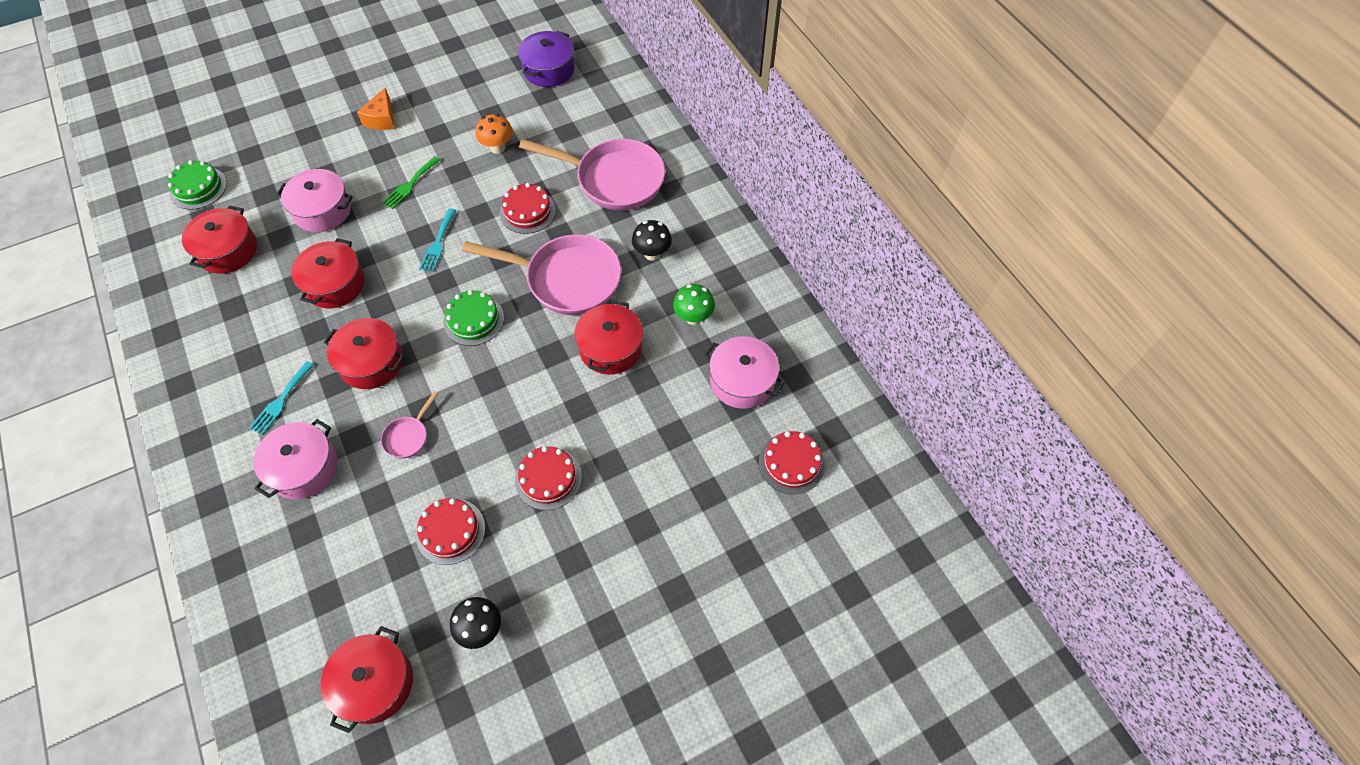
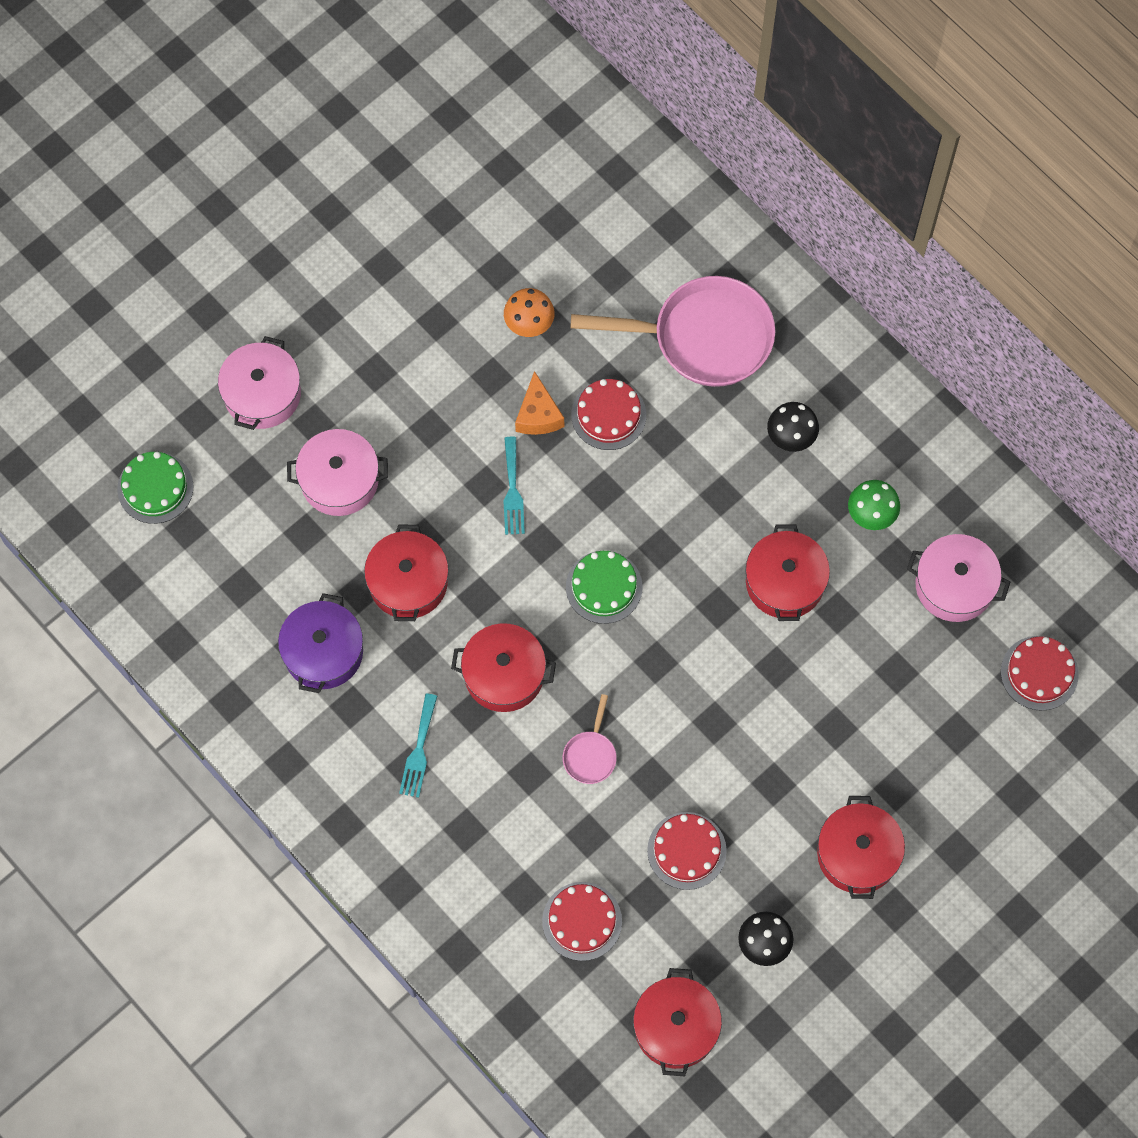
camera: 15 degrees left, 10 degrees up
red pot [182,205,257,274] -> red pot moved to [817,796,905,899]
pink pot [253,419,338,499] -> pink pot moved to [218,336,301,430]
orange cheese [357,88,395,130] -> orange cheese moved to [515,371,564,435]
green fork [382,156,440,209] -> none
pink pan [462,234,621,315] -> none
red cake [515,446,582,510] -> red cake moved to [542,882,622,961]
purple pot [518,31,575,87] -> purple pot moved to [278,593,363,693]

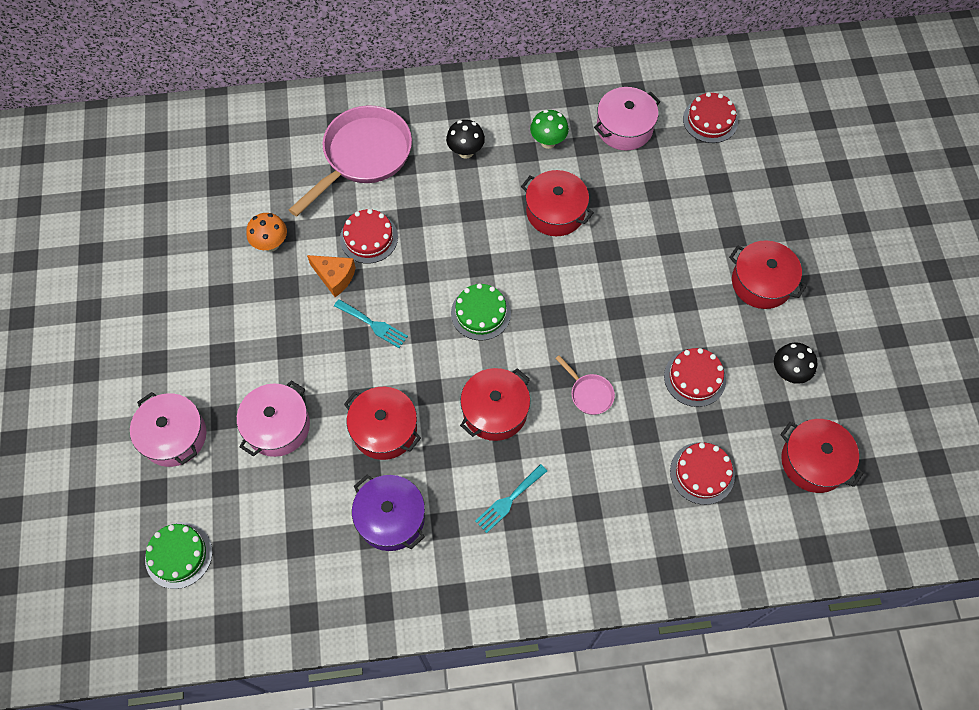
camera: 55 degrees left, 5 degrees down
turquoise fork [399,693,437,798] -> turquoise fork turned 90 degrees clockwise [475,464,547,533]

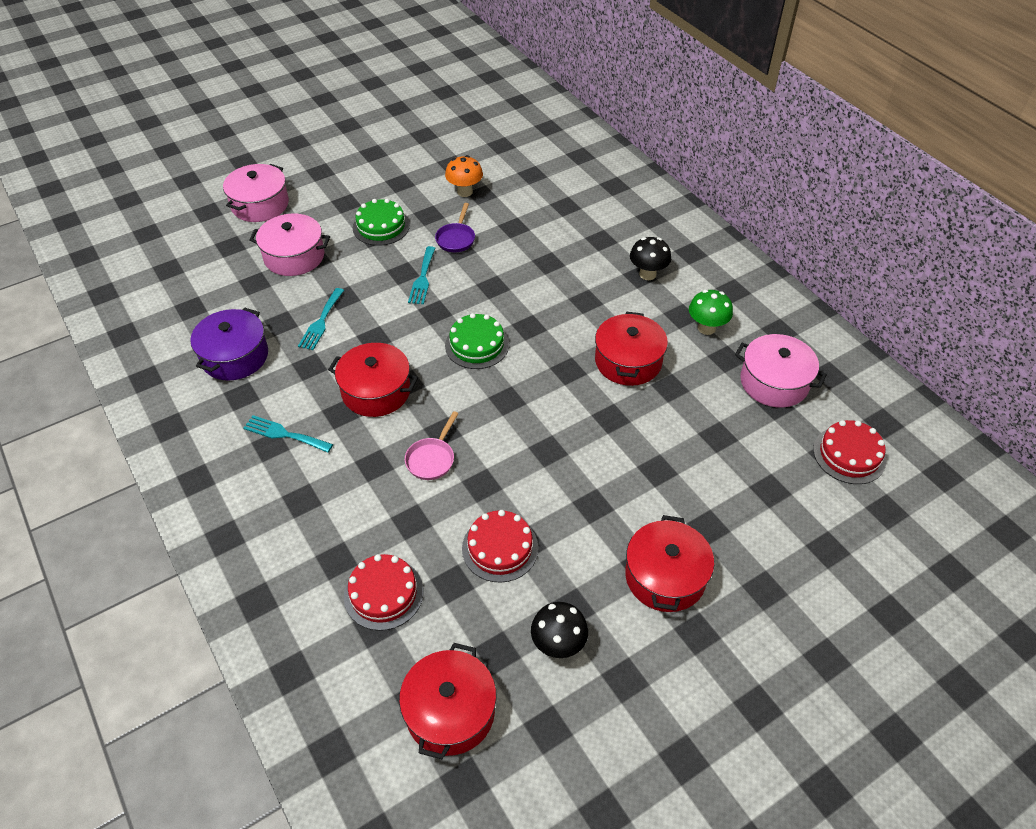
camera: 65 degrees right, 15 degrees down
green cake [145,522,213,589] -> green cake moved to [353,199,410,246]
pink pan [289,105,412,217] -> none
orange cheese [307,255,356,297] -> purple pan [435,203,475,252]
red cake [340,209,398,264] -> none
red pot [344,387,421,460] -> turquoise fork [298,288,344,350]

